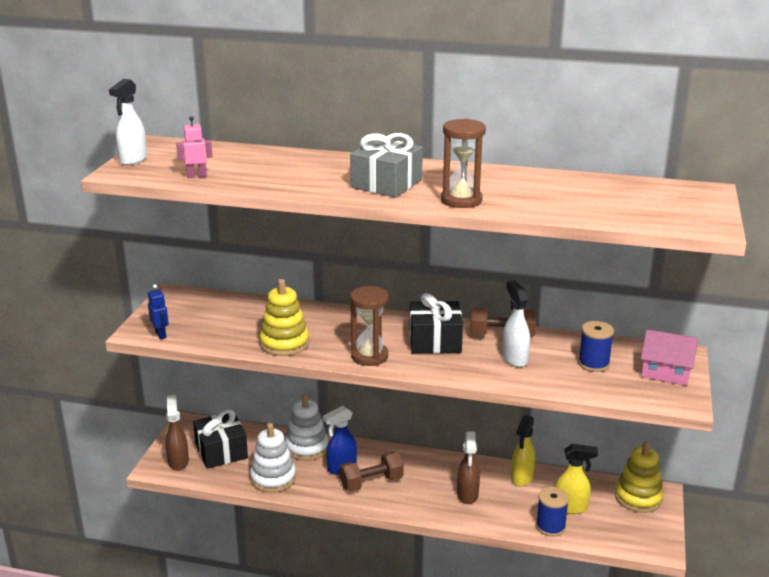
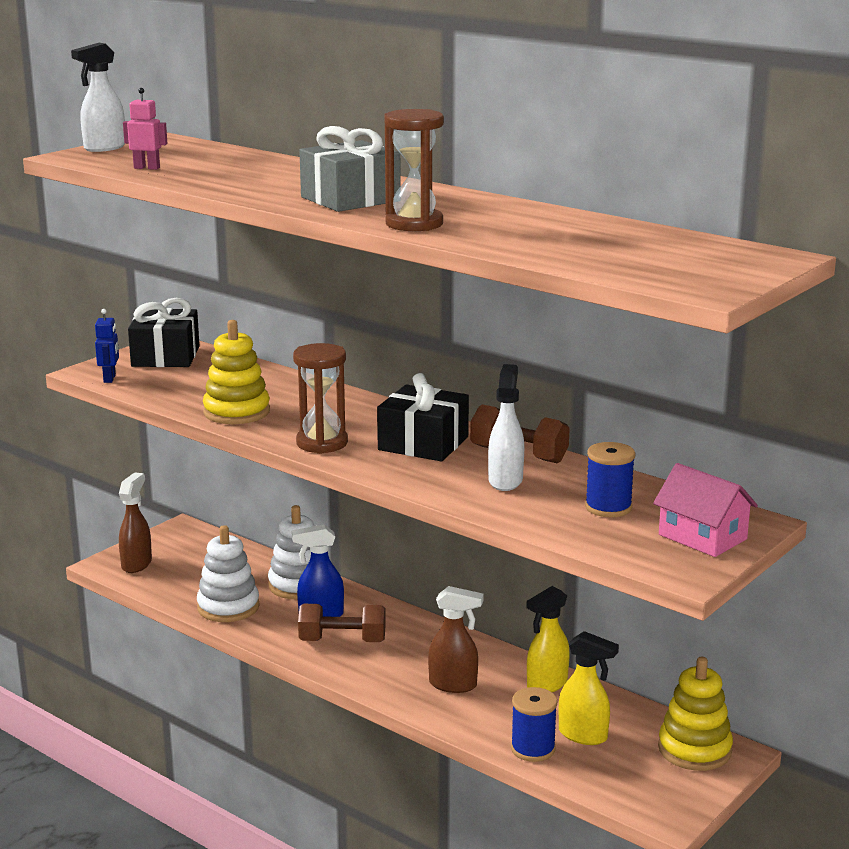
camera: 25 degrees right, 5 degrees down
black gift [193,409,248,469] -> black gift moved to [128,298,199,367]
brown spray bottle [457,431,480,504] -> brown spray bottle turned 105 degrees counterclockwise [428,586,484,693]

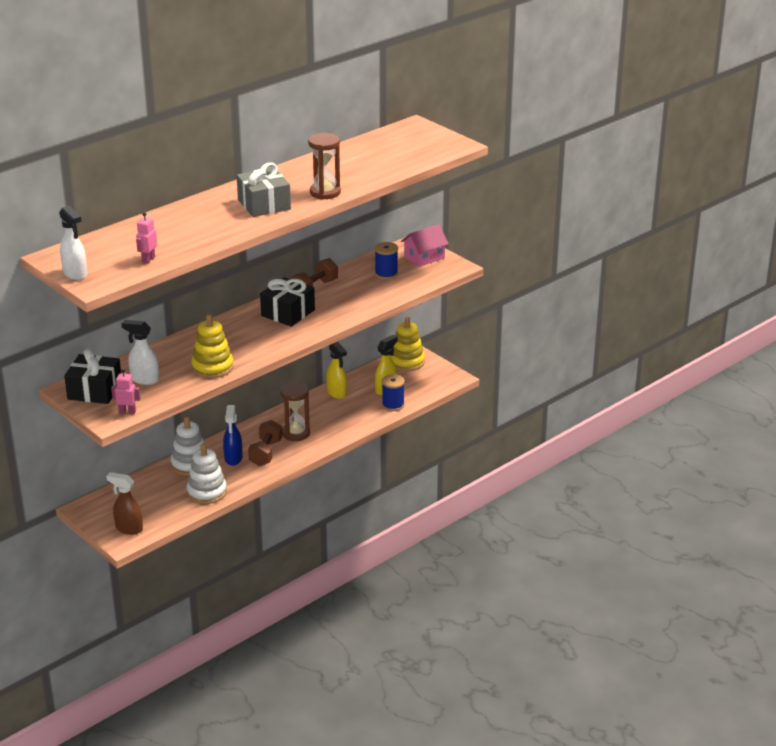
camera: 80 degrees left, 10 degrees up
blue robot [95,309,119,383] -> pink robot [111,369,141,415]
brown hourglass [293,343,348,454] -> brown hourglass moved to [280,382,310,441]
brown spray bottle [428,586,484,693] -> none
white spray bottle [488,364,524,491] -> white spray bottle moved to [121,320,159,385]

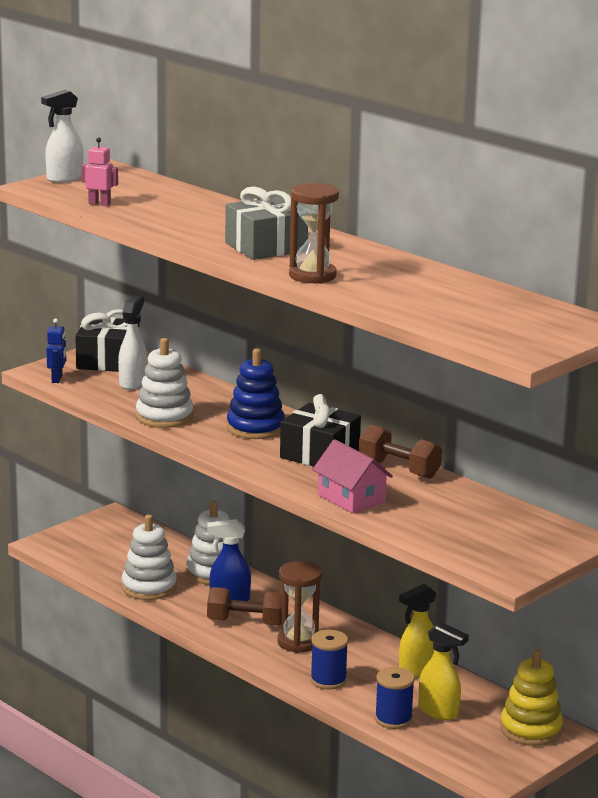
camera: 85 degrees right, 10 degrees down
brown spray bottle [106,472,143,535] -> none
pink robot [111,369,141,415] -> blue robot [46,319,66,383]
yellow stacking toy [191,314,234,378] -> white stacking toy [136,338,194,428]
blue spool [375,242,398,280] -> blue spool moved to [310,630,348,689]
pink house [401,224,449,267] -> pink house moved to [312,439,393,514]
none -> blue stacking toy [227,348,285,439]

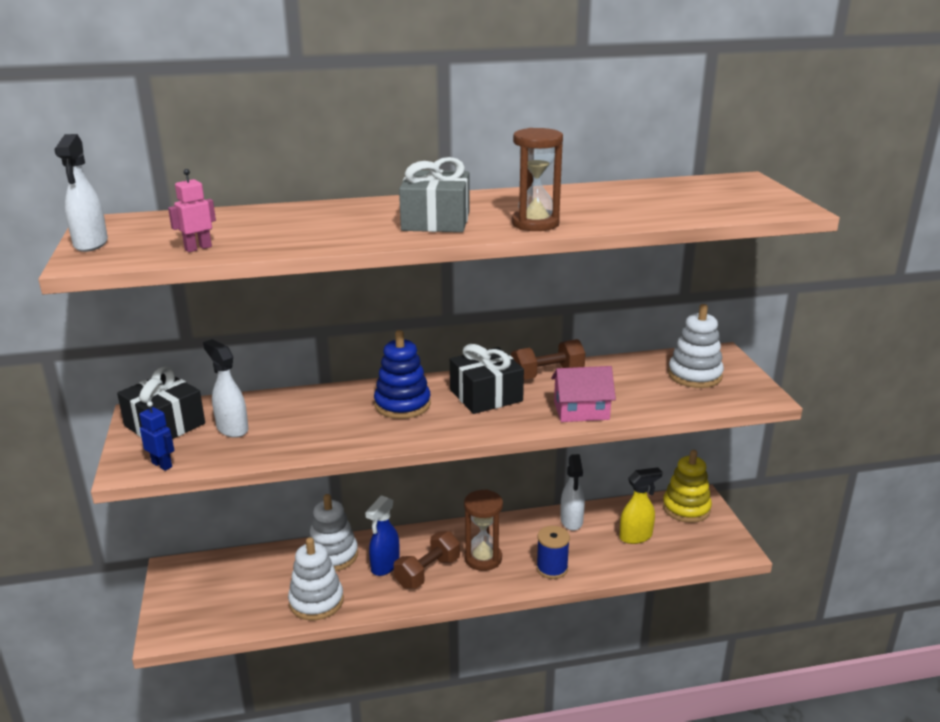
camera: 55 degrees left, 5 degrees up
white stacking toy [136,338,194,428] -> white stacking toy moved to [668,304,724,388]
blue spool [375,667,415,729] -> none
yellow spray bottle [399,584,437,677] -> white spray bottle [560,454,585,531]

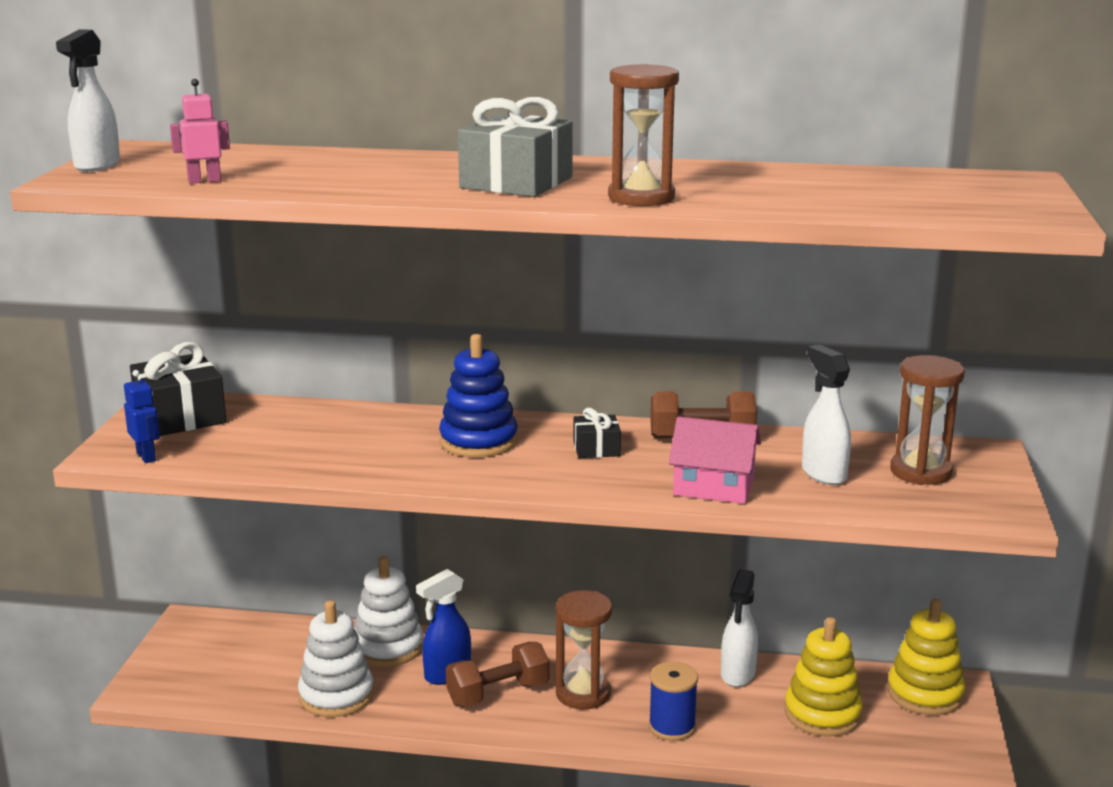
camera: 20 degrees right, 5 degrees down
white spray bottle [203,339,248,438] -> white spray bottle moved to [802,345,851,485]
black gift [450,344,524,414] -> black gift [573,408,621,458], size x0.53
yellow spray bottle [619,467,663,544] -> yellow stacking toy [785,617,863,737]
white stacking toy [668,304,724,388] -> brown hourglass [890,355,965,485]

